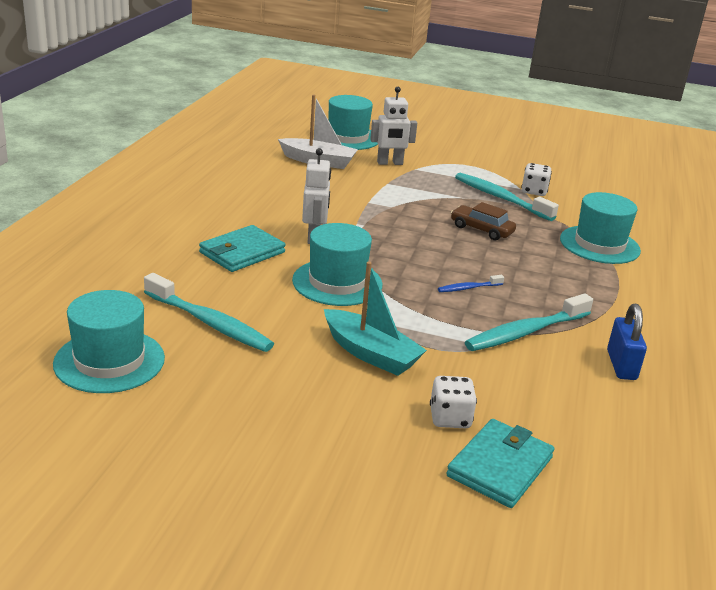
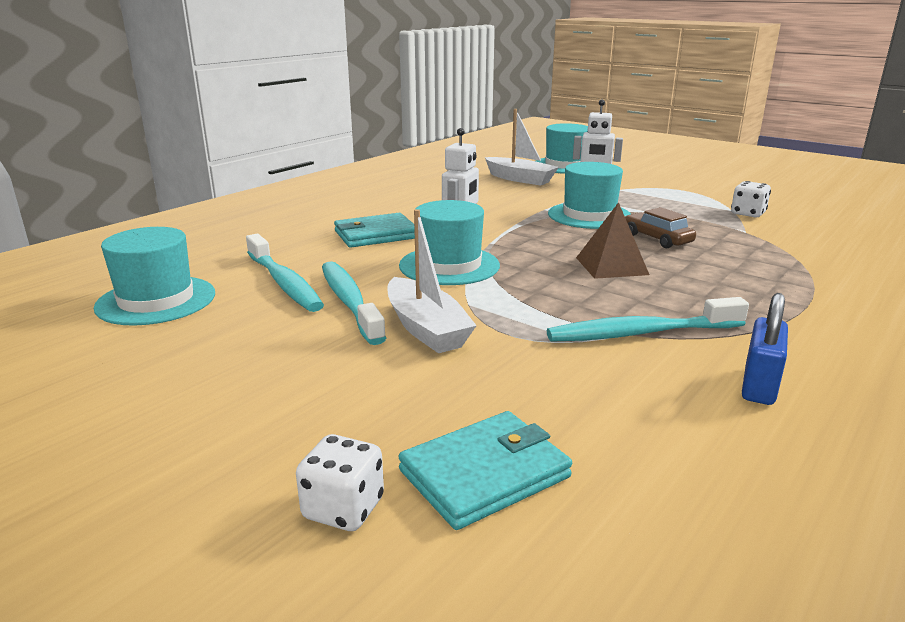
camera: 25 degrees right, 5 degrees down
turquoise boat [324,262,427,376] -> white boat [388,209,477,353]
white dice [430,376,477,428] -> white dice moved to [296,434,384,531]
blue toothbrush [438,275,504,292] -> none
turquoise toothbrush [455,173,559,221] -> turquoise toothbrush moved to [322,261,386,345]
turquoise hat [560,192,641,264] -> turquoise hat moved to [548,162,631,229]
none -> brown pyramid [576,202,649,279]

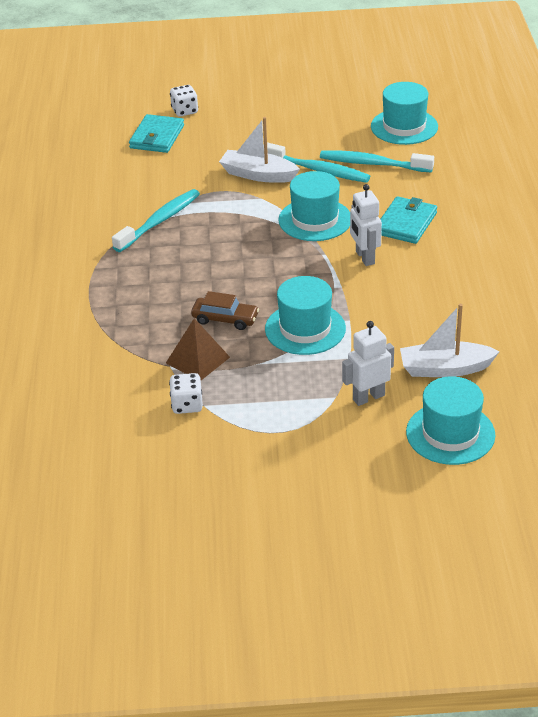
camera: 140 degrees right, 15 degrees up
brown pyramid [576,202,649,279] -> brown pyramid moved to [166,318,230,380]
blue padlock [742,293,788,405] -> none

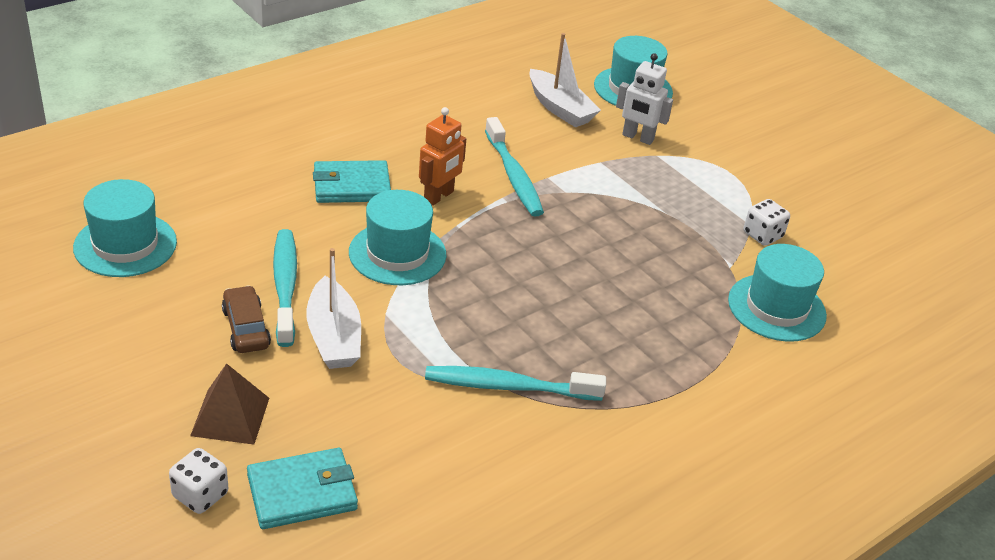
camera: 130 degrees left, 0 degrees up
brown pyramid [166,318,230,380] -> brown pyramid moved to [190,363,269,445]
brown car [191,291,259,330] -> brown car moved to [222,285,271,353]
turquoise hat [265,276,346,355] -> turquoise hat moved to [728,244,827,342]
turquoise toothbrush [320,151,434,172] -> turquoise toothbrush moved to [485,117,544,217]
white robot [350,184,382,266] -> orange robot [419,107,466,206]

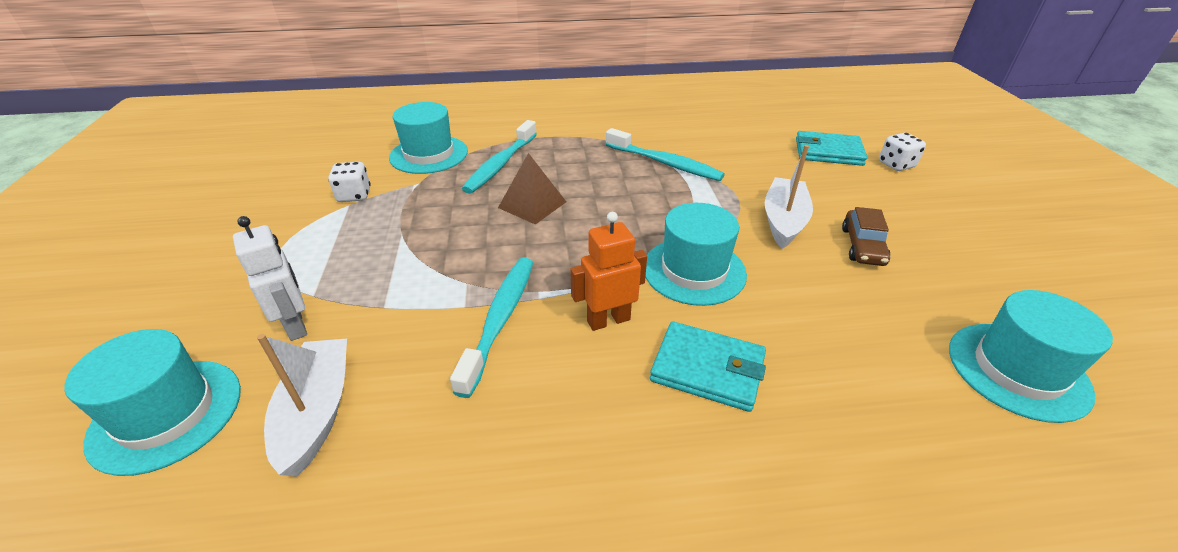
camera: 145 degrees left, 0 degrees up
brown pyramid [190,363,269,445] -> brown pyramid moved to [498,153,566,225]
turquoise toothbrush [273,229,297,347] -> turquoise toothbrush moved to [462,120,537,194]

